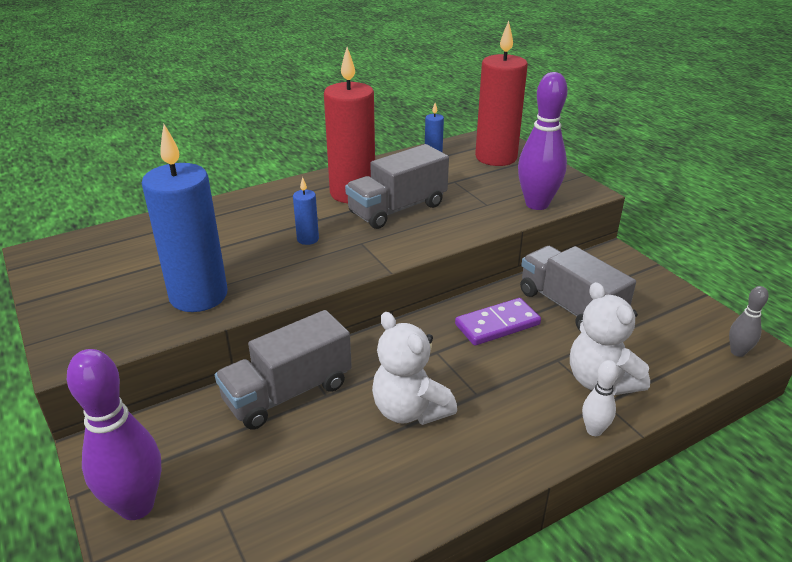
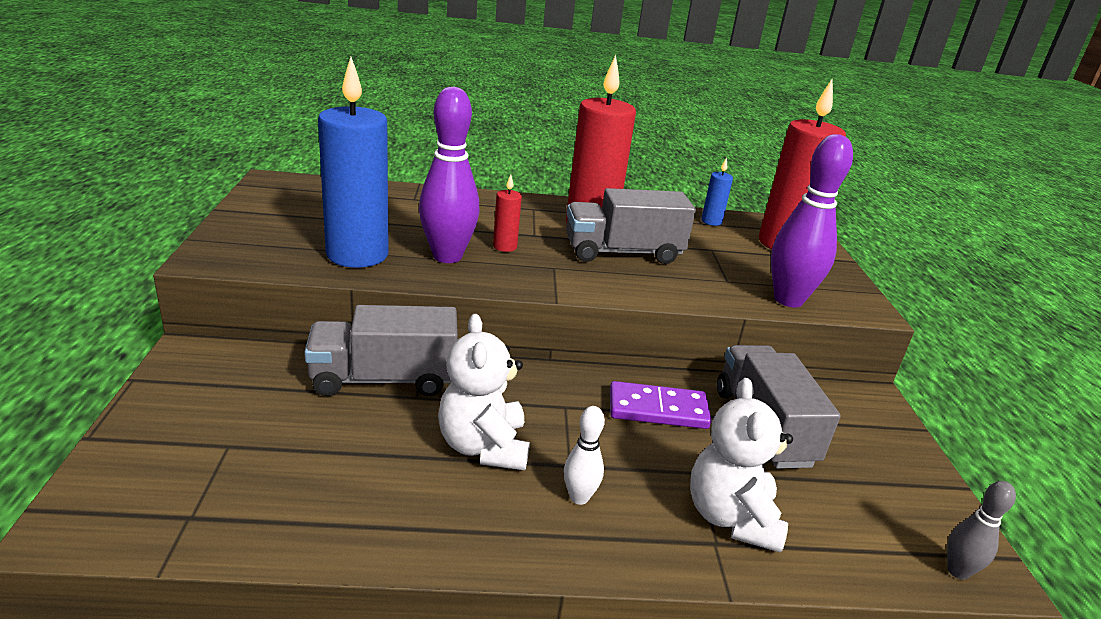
camera: 25 degrees right, 5 degrees down
purple bowling pin [67,349,162,520] -> purple bowling pin moved to [419,86,479,263]
blue candle [293,177,319,245] -> red candle [493,174,522,252]
white bowling pin [582,360,619,436] -> white bowling pin moved to [564,406,605,505]

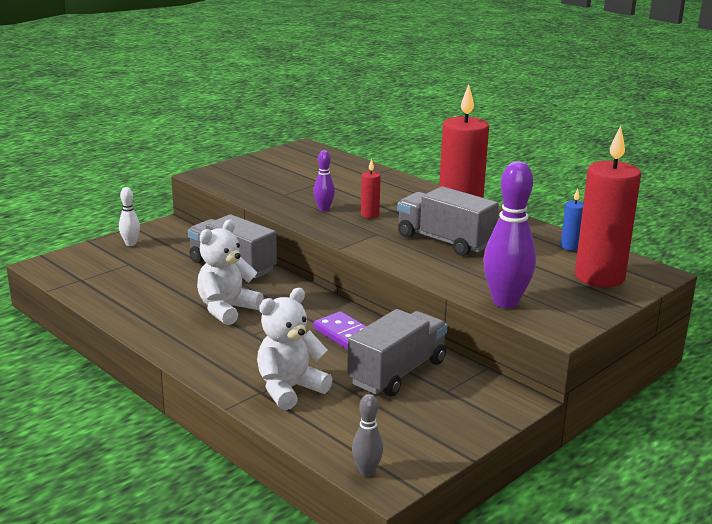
camera: 50 degrees right, 5 degrees down
blue candle [318,57,389,268] -> none
purple bowling pin [419,86,479,263] -> purple bowling pin [313,150,335,211], size x0.51
white bowling pin [564,406,605,505] -> white bowling pin moved to [119,187,140,246]

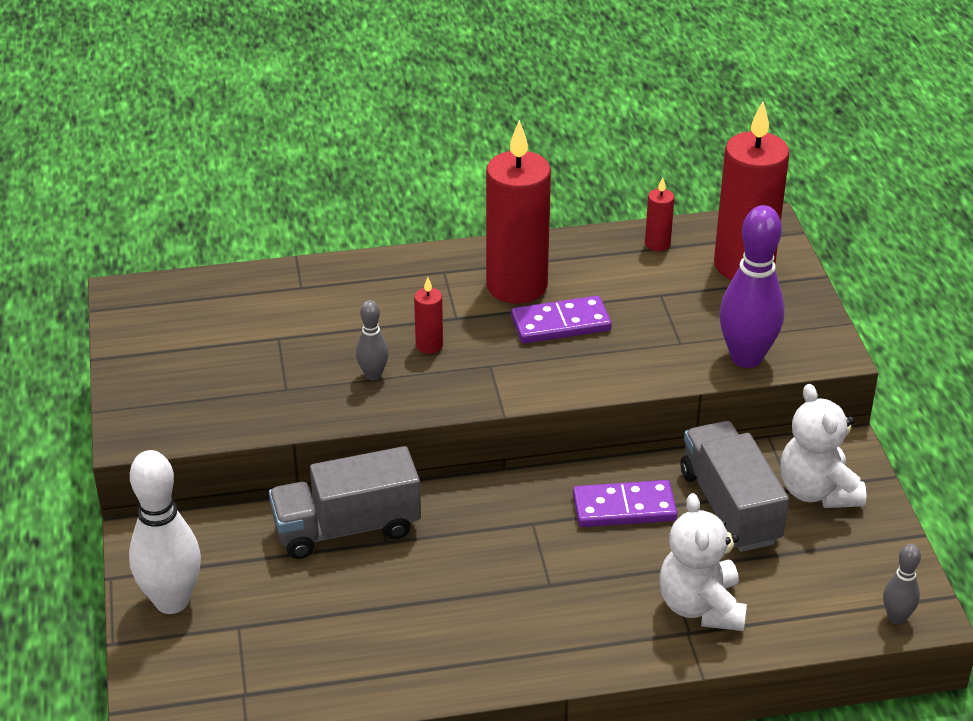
camera: 55 degrees left, 15 degrees up
white bowling pin [119,187,140,246] -> white bowling pin [129,450,201,614], size x1.98
white teddy bear [197,219,264,325] -> white teddy bear moved to [780,384,866,508]
purple bowling pin [313,150,335,211] -> grey bowling pin [356,300,389,381]
grey truck [397,186,499,256] -> purple domino [511,296,612,343]
blue candle [561,188,583,251] -> red candle [645,177,674,251]

